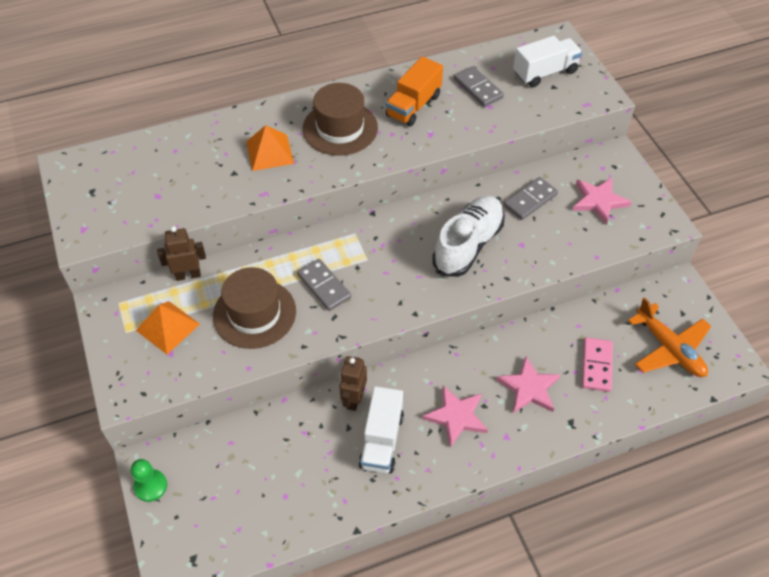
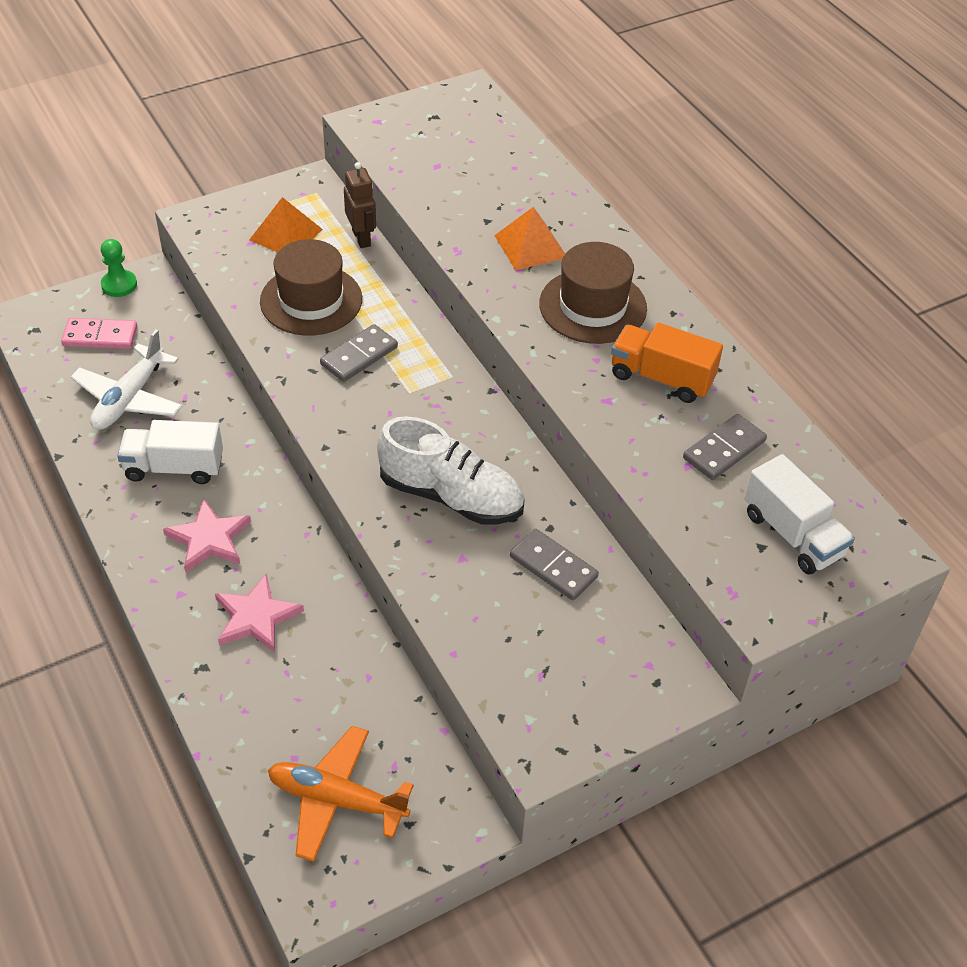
camera: 80 degrees right, 5 degrees down
brown robot [340,356,367,411] -> none
pink star [572,177,631,225] -> none
pink domino [582,337,613,392] -> pink domino moved to [61,318,137,349]
orange plane [628,297,711,377] -> orange plane turned 60 degrees clockwise [268,726,414,862]
none -> white plane [71,330,182,430]

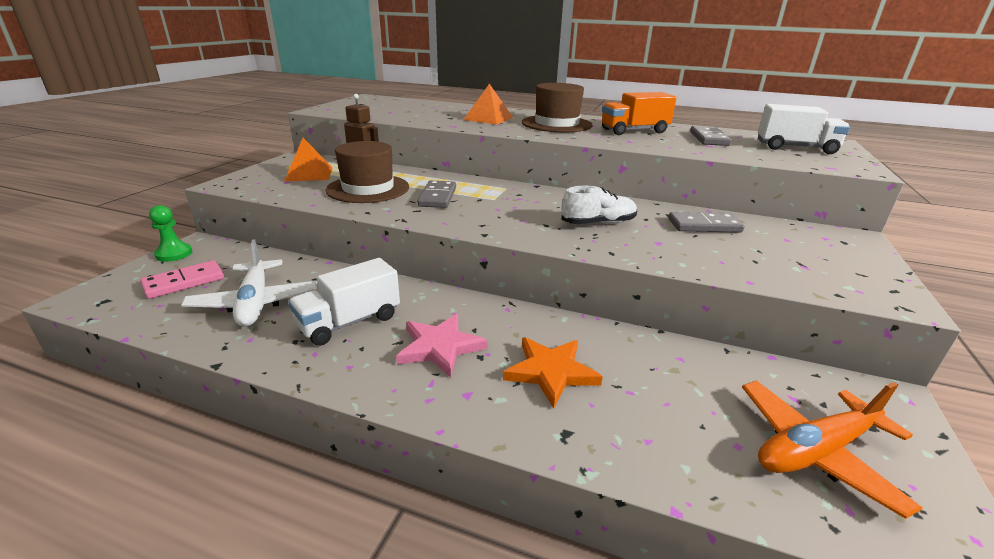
camera: 40 degrees left, 20 degrees down
pink star [215,573,304,653] -> orange star [503,337,603,409]
white shoe [377,416,525,524] -> white shoe [561,186,637,224], size x0.64

